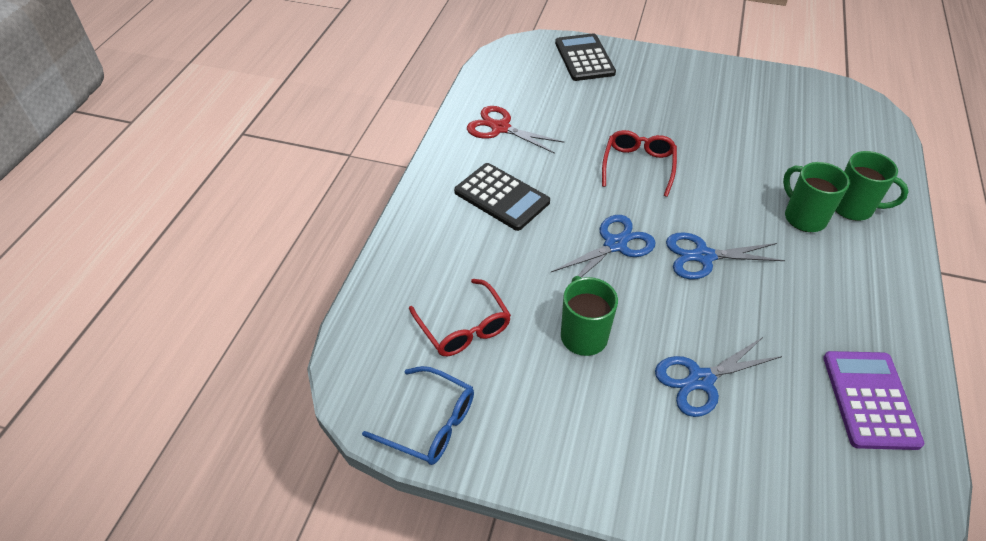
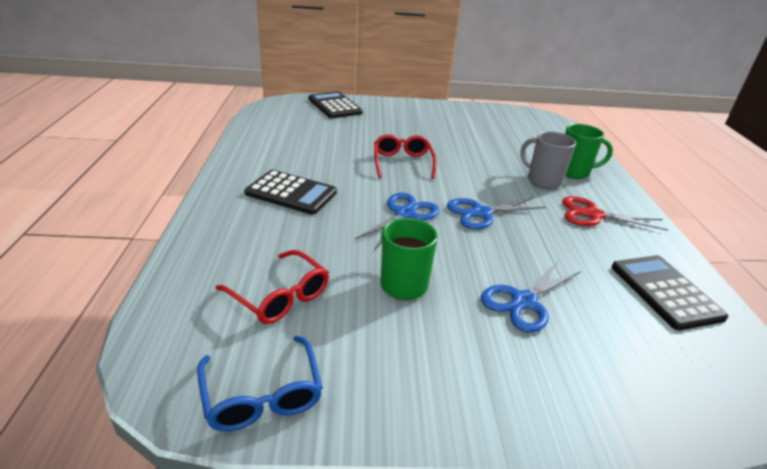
camera: 20 degrees left, 15 degrees down
blue glasses [362,366,474,465] -> blue glasses turned 60 degrees clockwise [197,336,323,431]
red scissors [467,106,564,154] -> red scissors moved to [562,196,668,231]
green mug [783,162,850,232] -> grey mug [520,131,576,189]
purple calculator [823,351,925,450] -> black calculator [612,255,728,331]

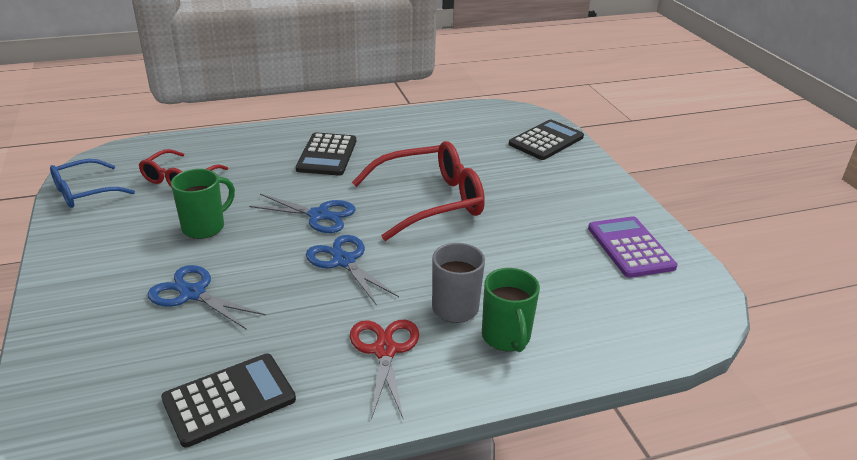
camera: 75 degrees right, 0 degrees up
red glasses [374,134,437,179] -> red glasses [352,141,485,241], size x1.68
none -> purple calculator [588,216,677,278]

